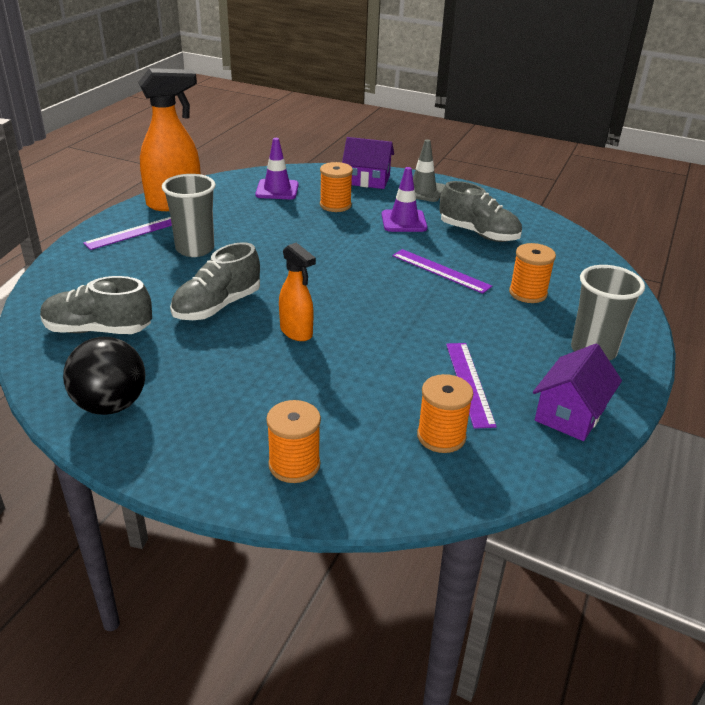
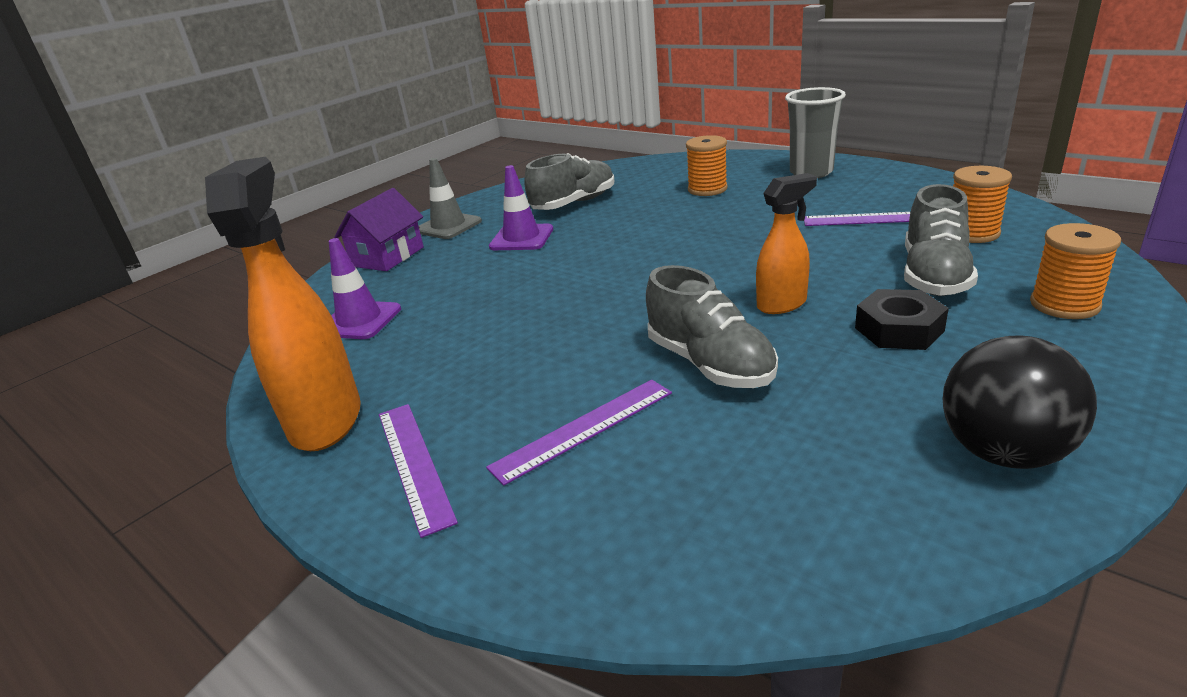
camera: 70 degrees left, 5 degrees down
grey shoe [40,276,152,334] -> grey shoe moved to [904,184,978,296]
grey cup [162,174,216,257] -> none
orange spool [320,162,353,212] -> none
purple ruler [392,249,492,294] -> purple ruler moved to [486,380,672,486]
purple house [533,344,622,441] -> none
none -> black nut [855,289,949,350]

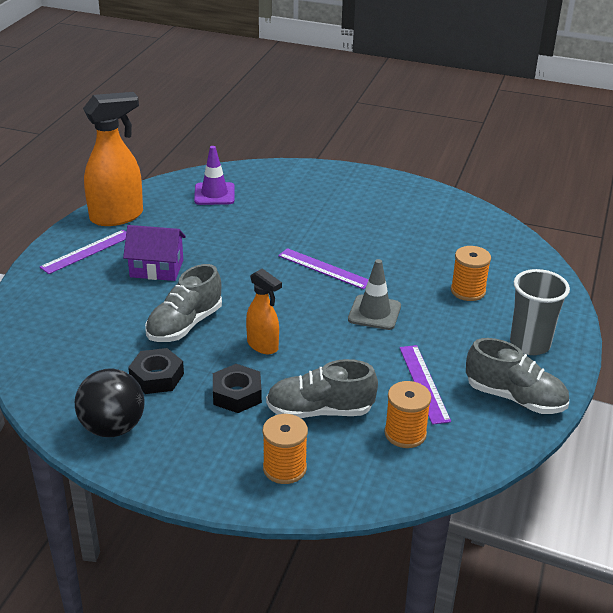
camera: 65 degrees right, 5 degrees up
purple house [334,188,424,271] -> purple house moved to [123,225,186,281]
grey traffic cone [419,158,482,239] -> grey traffic cone moved to [348,259,401,330]
purple ruler [486,380,672,486] -> purple ruler moved to [278,248,369,289]
purple traffic cone [489,165,553,250] -> none
grey shoe [525,153,615,210] -> grey shoe moved to [466,338,569,414]
none -> black nut [128,348,184,394]

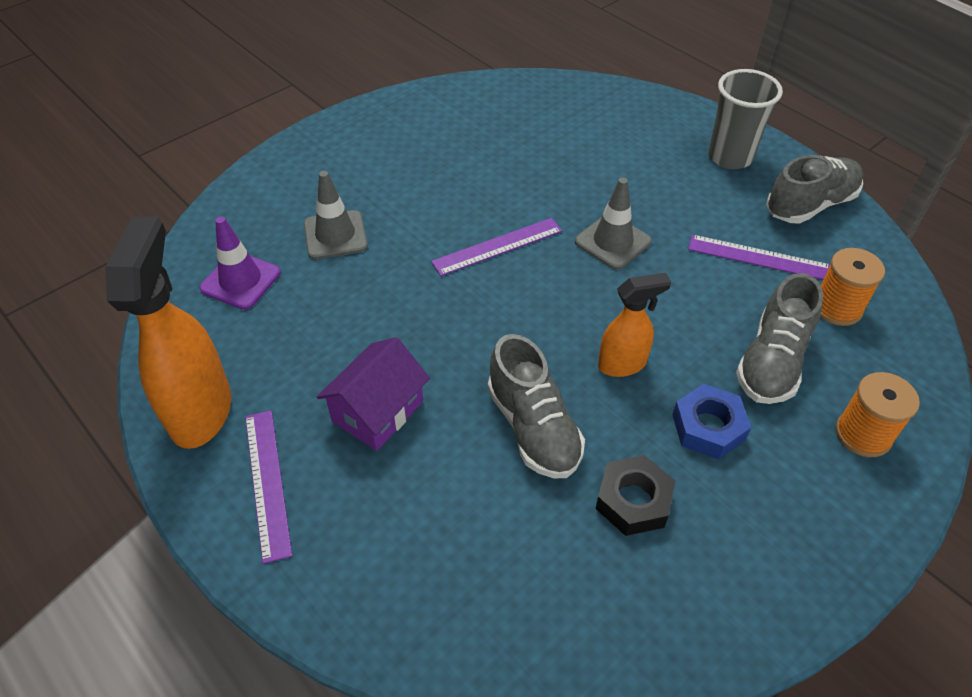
camera: 60 degrees left, 15 degrees up
black ball [75,369,145,437] -> none
black nut [213,364,262,413] -> blue nut [672,384,751,459]
orange spool [451,246,491,301] -> none
none -> grey traffic cone [304,171,368,259]

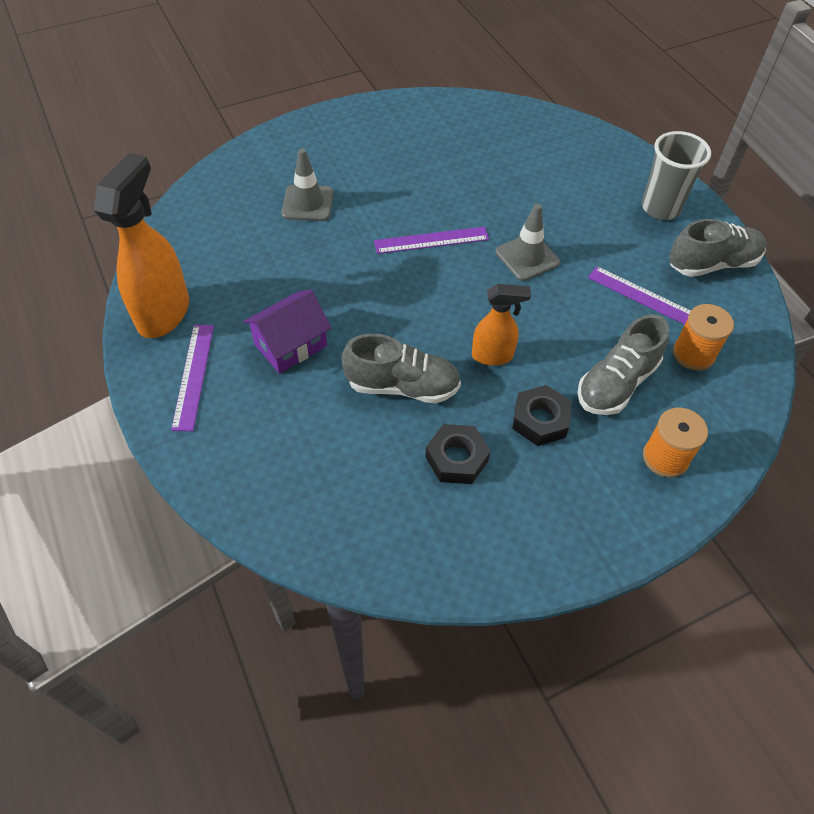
camera: 15 degrees right, 5 degrees up
purple traffic cone [199,217,281,310] -> none
grey shoe [488,334,585,478] -> grey shoe turned 75 degrees counterclockwise [342,334,461,404]
blue nut [672,384,751,459] -> black nut [512,385,572,446]

